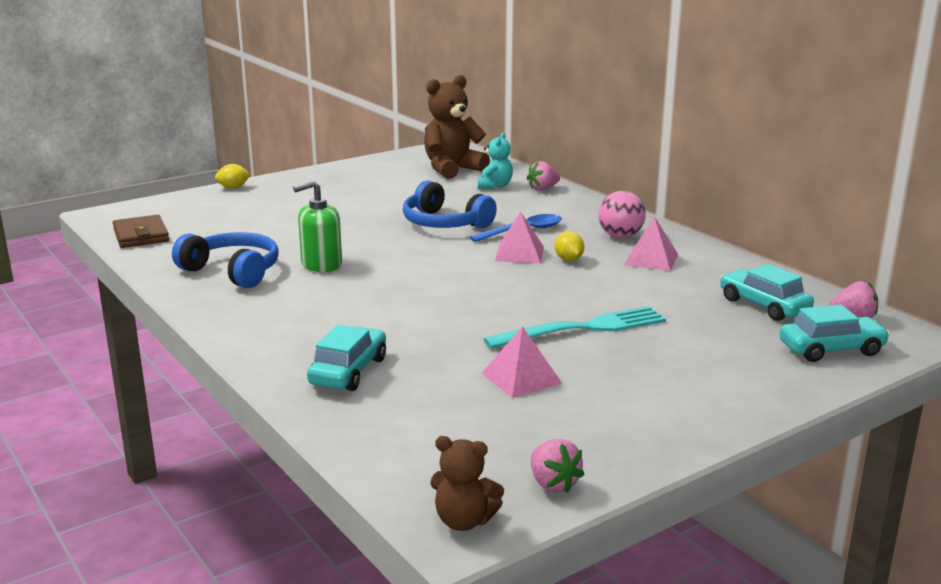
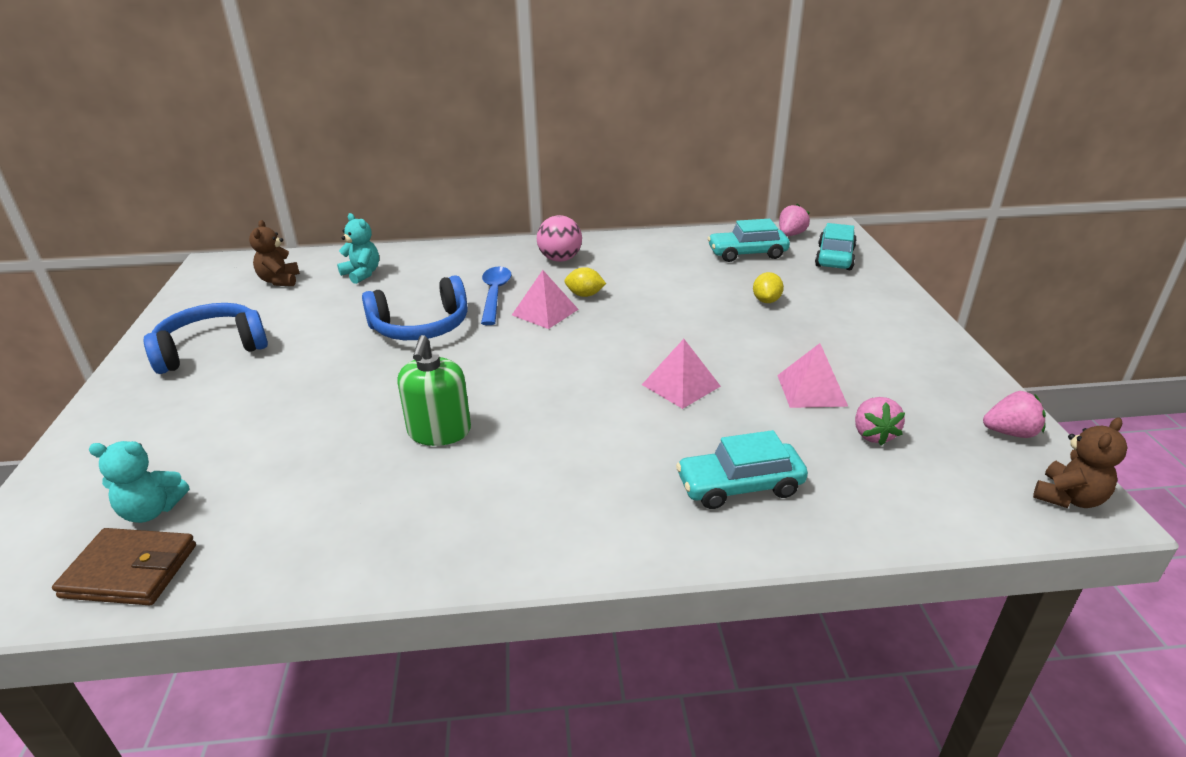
camera: 60 degrees left, 10 degrees up
blue headphones [172,232,279,288] -> blue headphones moved to [144,303,268,374]
yellow lemon [215,164,251,189] -> yellow lemon moved to [753,272,784,303]
turquoise car [307,325,386,391] -> turquoise car turned 60 degrees counterclockwise [676,430,808,509]
brown teddy bear [424,75,490,179] -> brown teddy bear [249,220,300,286], size x0.55
turquoise fork [484,306,666,349] -> none
pink strawberry [527,161,560,191] -> pink strawberry moved to [855,397,905,445]
pink pyramid [624,217,678,271] -> pink pyramid moved to [642,339,721,409]
none -> turquoise teddy bear [89,441,189,523]

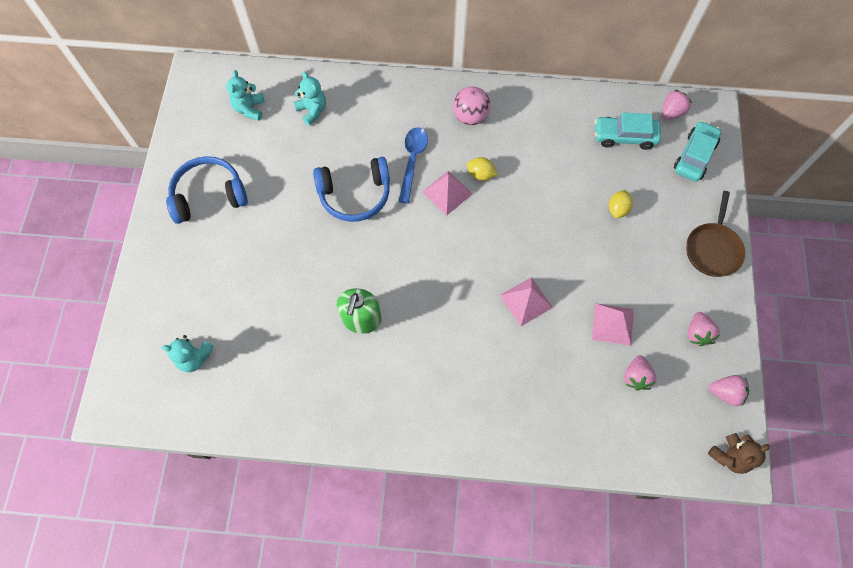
camera: 10 degrees right, 35 degrees up
brown wallet [52,528,196,605] -> none
brown teddy bear [249,220,300,286] -> turquoise teddy bear [227,70,264,121]
turquoise car [676,430,808,509] -> none
none -> brown pan [686,191,745,277]
none -> pink strawberry [687,312,720,346]

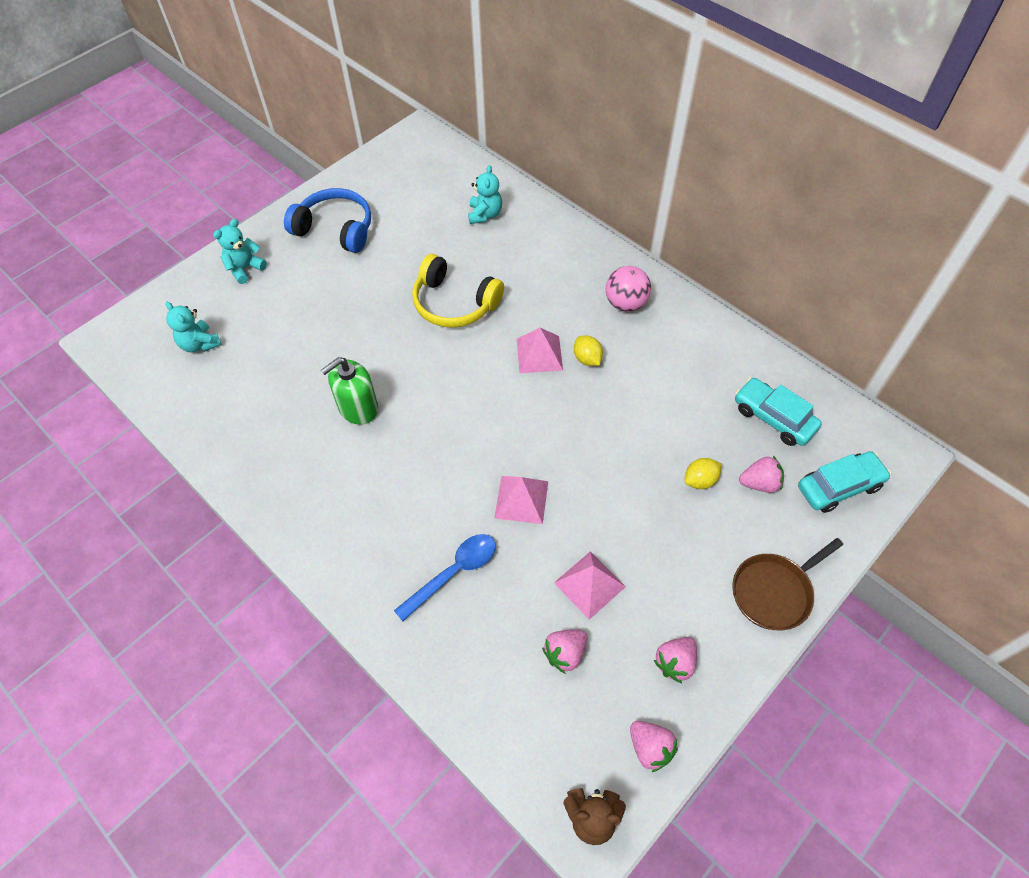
camera: 40 degrees right, 10 degrees down
turquoise teddy bear [227,70,264,121] -> turquoise teddy bear moved to [213,219,267,284]
blue headphones [313,157,390,222] -> yellow headphones [412,254,504,328]
blue spoon [398,127,428,203] -> blue spoon moved to [394,534,496,621]
pink strawberry [661,89,692,120] -> pink strawberry moved to [739,456,784,493]

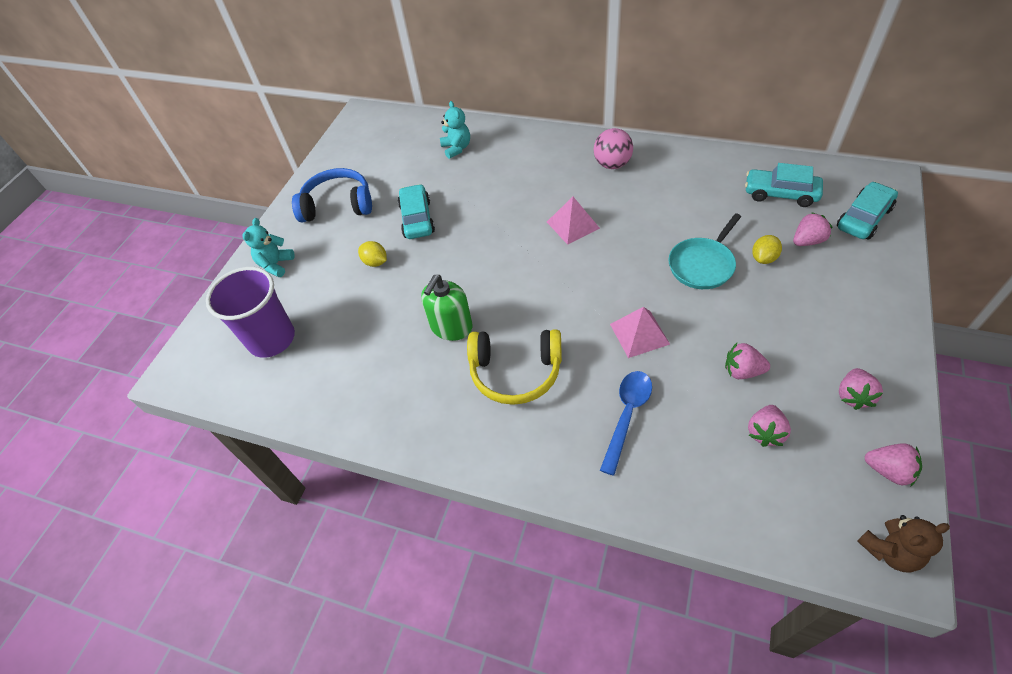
camera: 20 degrees left, 5 degrees down
turquoise teddy bear [165,302,222,352] -> purple cup [206,267,295,358]
yellow headphones [412,254,504,328] -> yellow headphones moved to [467,329,562,405]
pink pyramid [554,552,626,620] -> pink strawberry [725,343,770,379]
yellow lemon [574,336,603,366] -> yellow lemon moved to [358,241,387,267]
brown pan [732,538,843,630] -> none
none -> turquoise car [398,184,435,239]
none -> turquoise pan [668,213,741,289]

